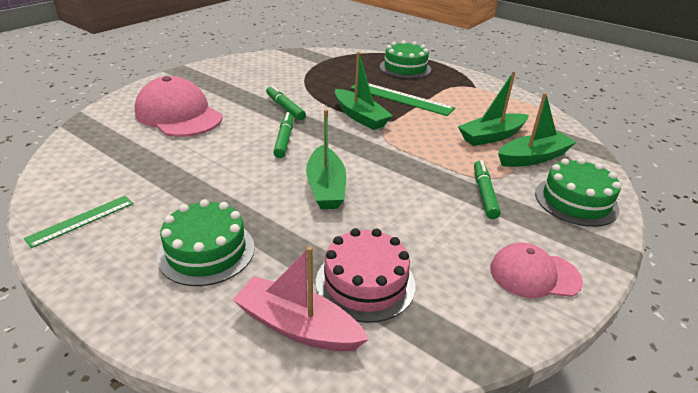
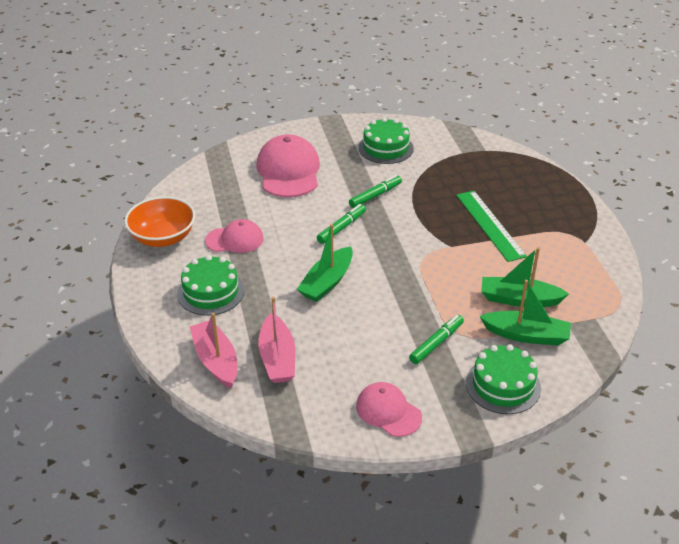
camera: 40 degrees right, 5 degrees up
green ruler [24,196,133,248] -> orange bowl [125,196,195,247]
green marker [266,85,306,120] -> green marker turned 45 degrees clockwise [349,175,402,208]
pink cake [316,228,415,323] -> pink boat [259,297,295,383]
green boat [335,52,393,130] -> none
green cake [380,40,431,78] -> green cake moved to [358,117,414,164]
none -> pink cap [205,219,264,253]

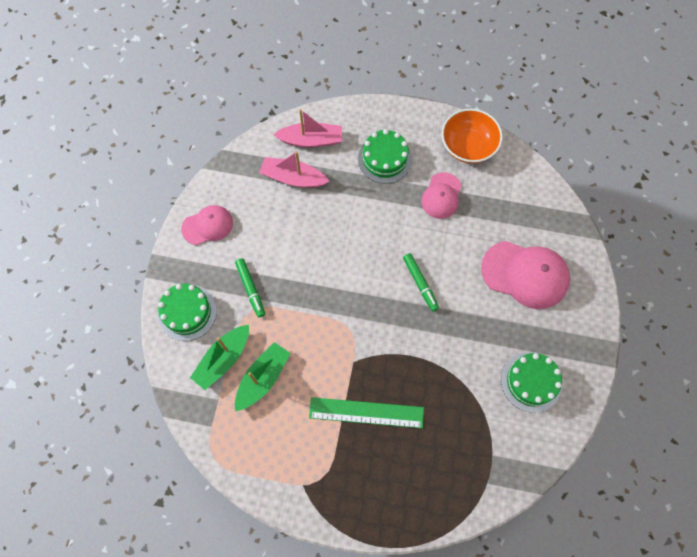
camera: 115 degrees right, 30 degrees up
green boat [297,224,353,302] -> none
green marker [349,175,402,208] -> none

